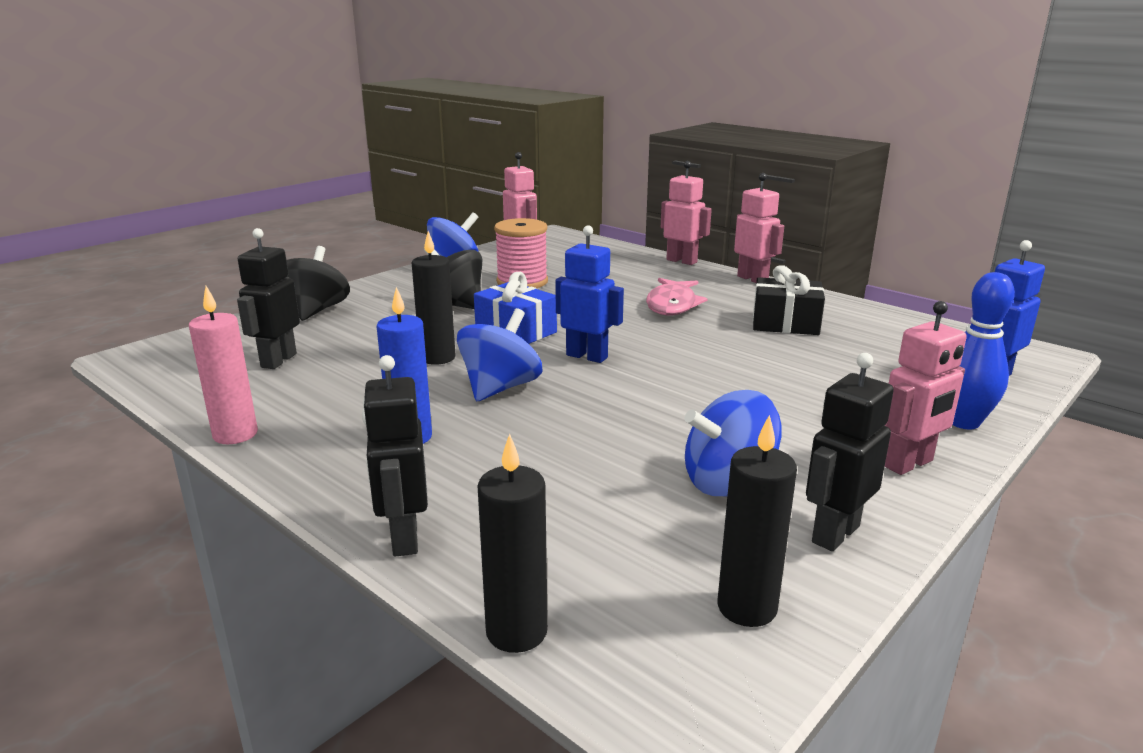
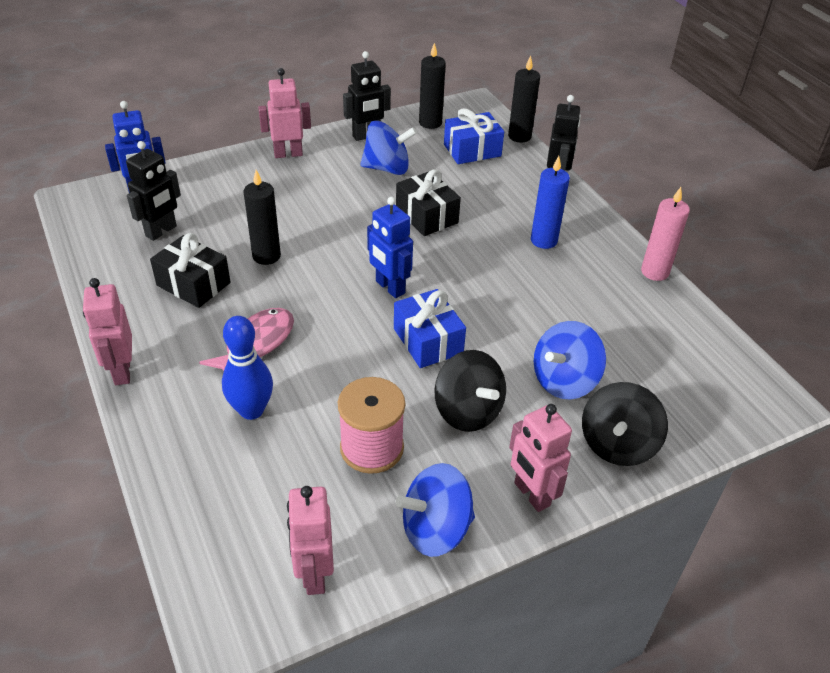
camera: 160 degrees left, 20 degrees up
black robot [237,228,300,369] -> black robot moved to [126,141,181,241]
black candle [412,231,455,365] -> black candle moved to [243,170,281,265]
blue spinning top [457,308,543,401] -> blue spinning top moved to [534,321,606,400]
pink robot [661,161,712,265] -> pink robot moved to [509,404,572,512]
blue bowling pin [953,272,1015,429] -> blue bowling pin moved to [222,316,273,420]
none -> black gift [396,169,461,236]
none -> blue gift [444,108,504,164]

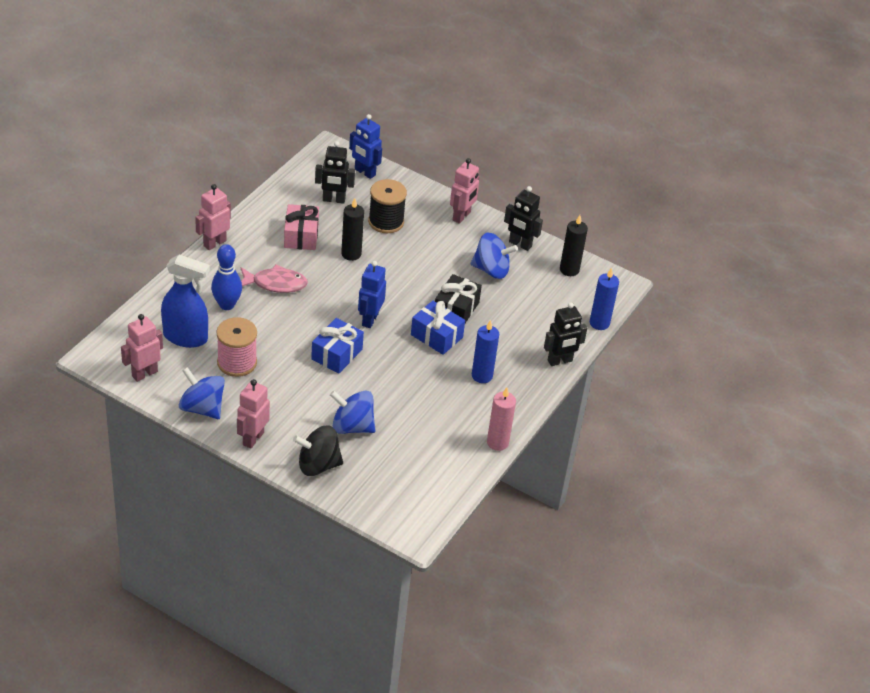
camera: 55 degrees right, 0 degrees up
black gift [150,233,231,308] -> pink gift [284,204,319,250]
pink robot [258,68,311,158] -> pink robot turned 75 degrees clockwise [450,158,479,224]
blue spinning top [360,121,417,175] -> blue spinning top turned 45 degrees counterclockwise [471,233,518,279]
black spinning top [434,350,506,432] -> none
blue gift [444,108,504,164] -> blue gift moved to [411,301,465,355]
black candle [508,56,540,143] -> blue candle [590,268,619,330]
none -> blue spray bottle [161,255,210,348]
none -> black spool [368,179,407,233]

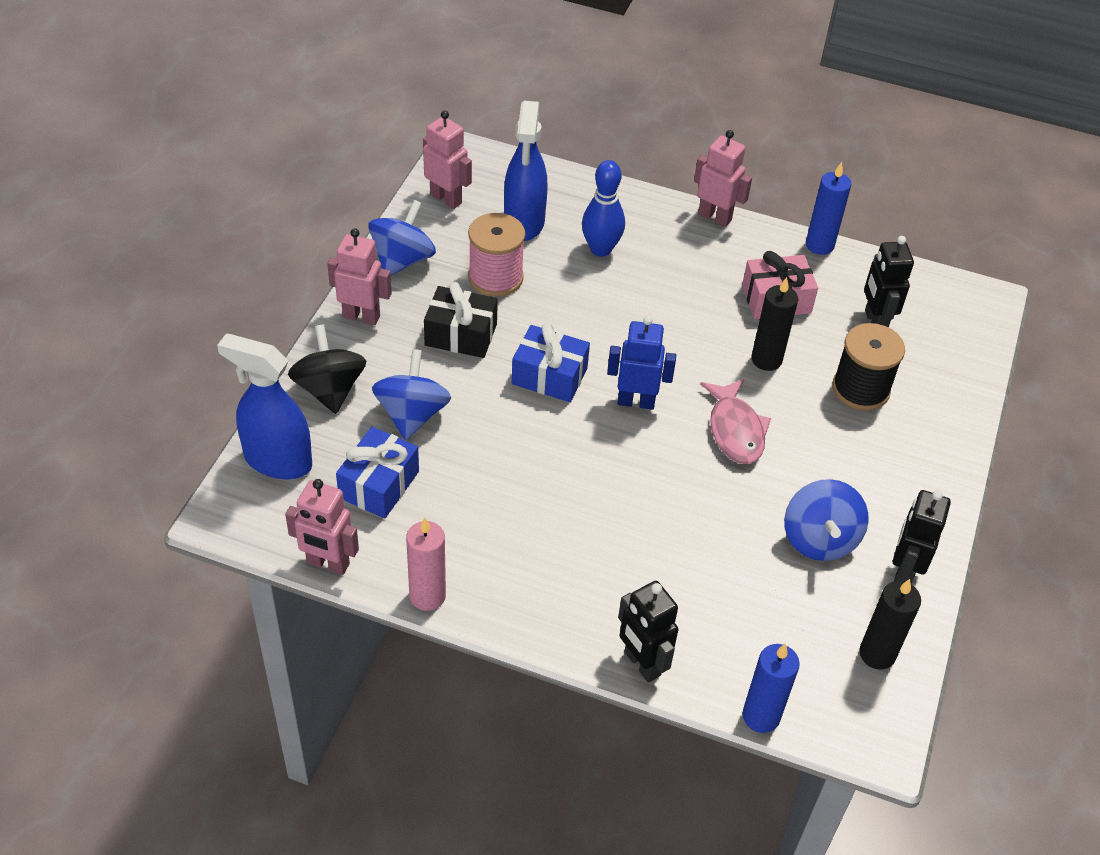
camera: 80 degrees right, 5 degrees up
pink fish [241,264,308,293] -> pink fish moved to [700,379,771,464]
blue robot [349,114,382,179] -> none
blue gift [411,301,465,355] -> blue gift moved to [336,427,419,518]
black gift [435,274,482,323] -> black gift moved to [424,282,498,358]
pink robot [450,158,479,224] -> pink robot moved to [285,479,359,575]
blue candle [472,320,499,383] -> blue candle moved to [806,162,851,255]
none -> blue spray bottle [217,333,312,479]

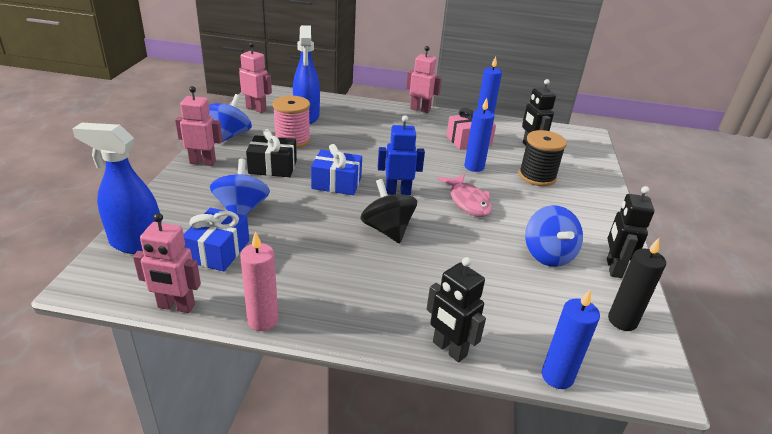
camera: 10 degrees left, 15 degrees down
black spinning top [288,325,366,414] -> black spinning top moved to [360,179,417,244]
blue bowling pin [582,160,625,257] -> none
black candle [751,277,798,371] -> blue candle [464,98,494,172]

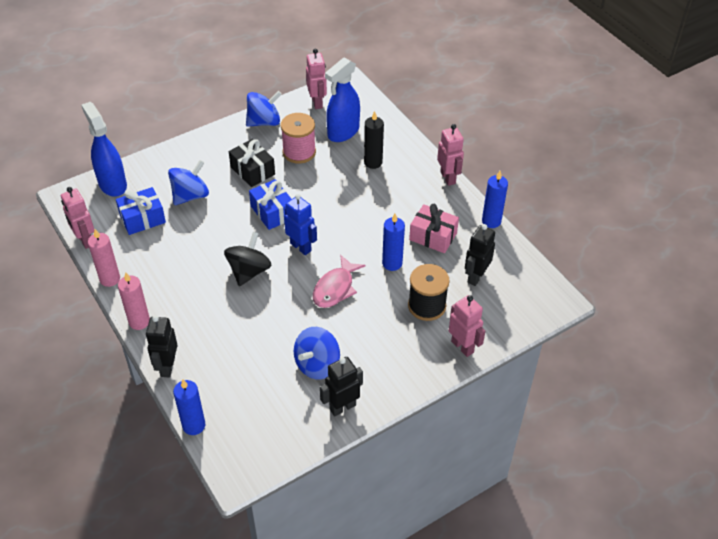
camera: 50 degrees right, 15 degrees up
pink robot [175,86,223,166] -> pink robot moved to [449,295,485,357]
black candle [608,238,666,331] -> black candle moved to [364,111,384,169]
none -> pink candle [118,272,150,330]

